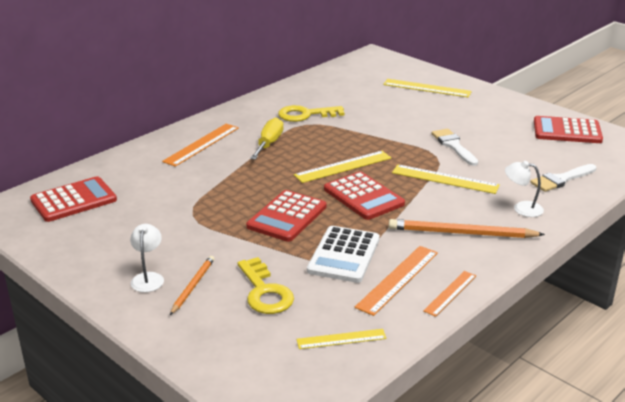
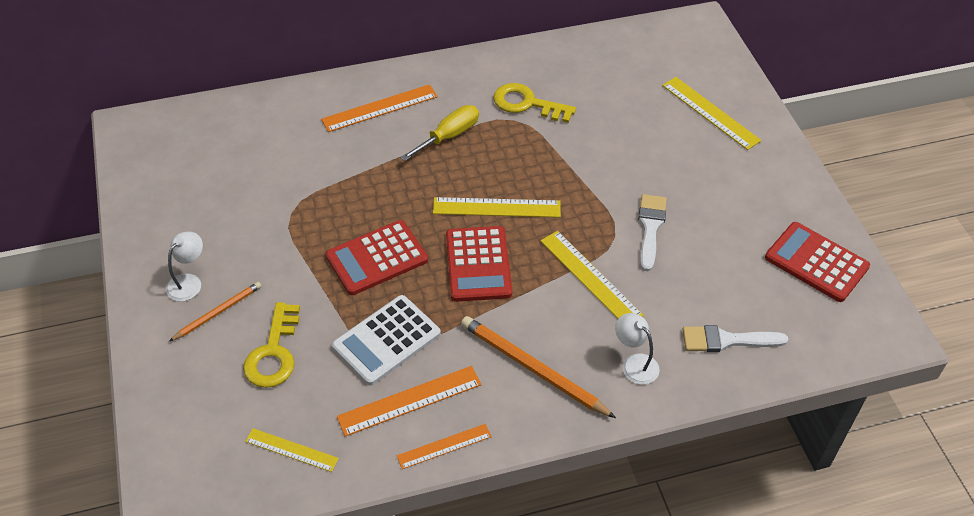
camera: 30 degrees right, 20 degrees up
red calculator [30,176,117,222] -> none

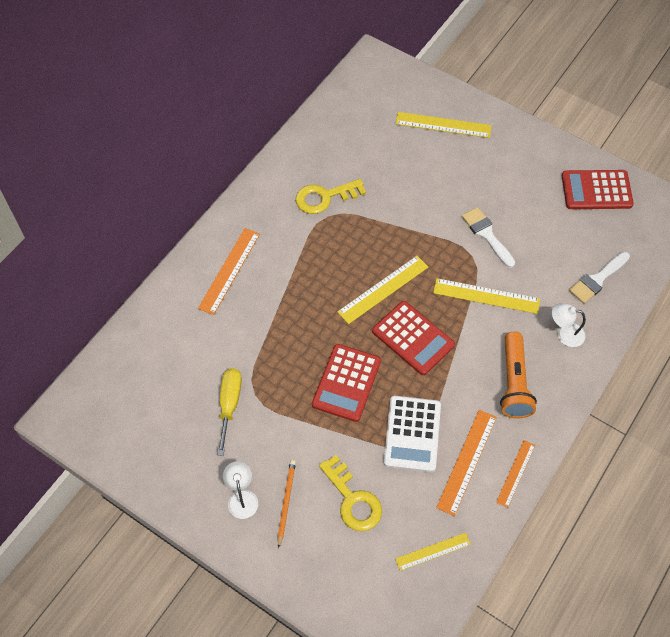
camera: 40 degrees left, 10 degrees up
yellow screwdriver [400,105,479,161] -> yellow screwdriver moved to [217,368,242,456]
orange pencil [461,316,616,418] -> orange flashlight [500,331,537,418]

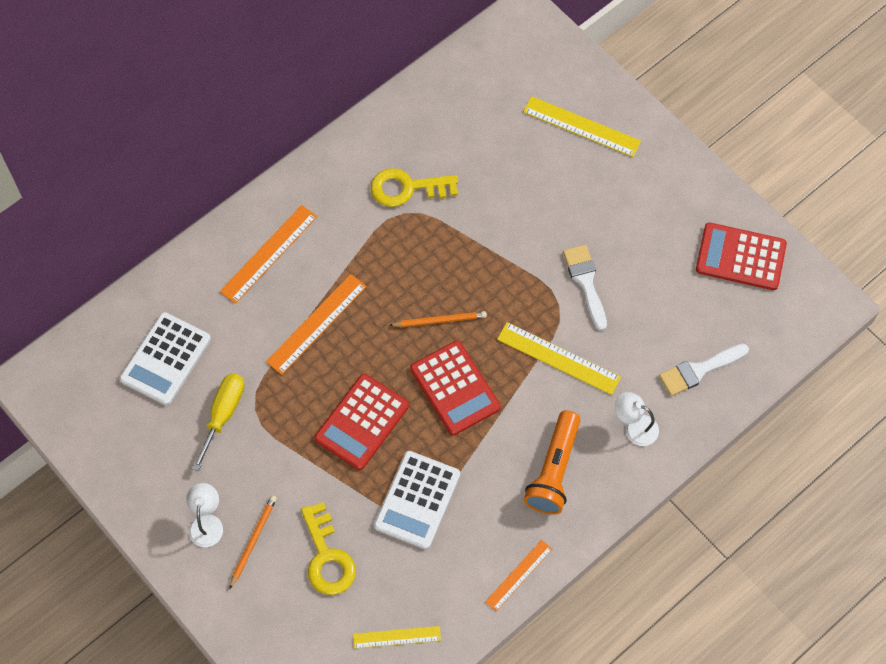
camera: 15 degrees right, 5 degrees up
yellow ruler [337,256,428,324] -> orange pencil [389,311,487,327]
orange ruler [436,410,497,516] -> orange ruler moved to [266,274,367,375]
none -> white calculator [119,312,211,405]

